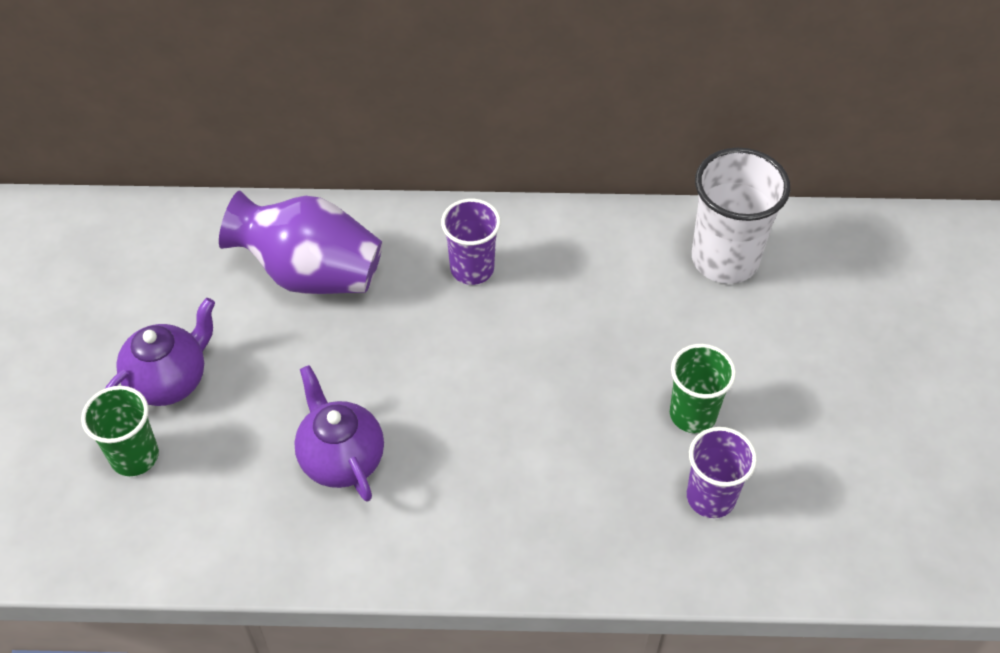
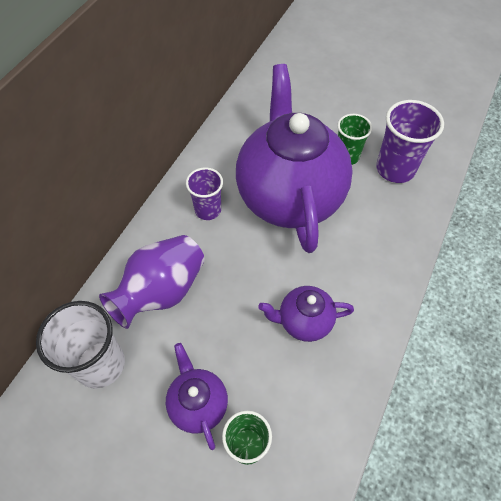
camera: 65 degrees left, 5 degrees up
purple cup [687,427,757,518] -> purple cup [376,100,444,183], size x1.55
white cup [692,148,790,284] -> white cup moved to [36,301,125,389]
none -> purple teapot [236,64,353,253]

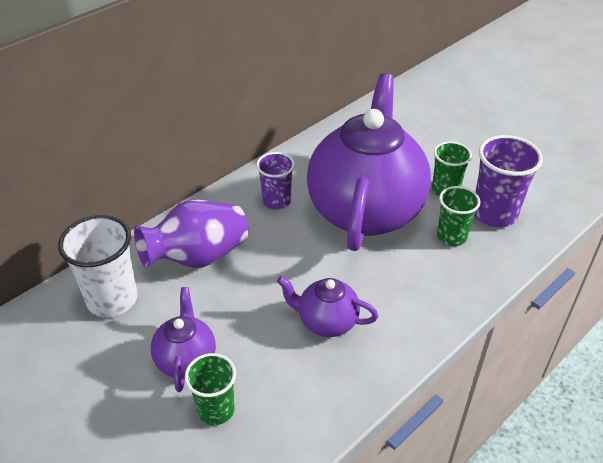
camera: 20 degrees right, 15 degrees down
none -> green cup [437,186,480,246]

